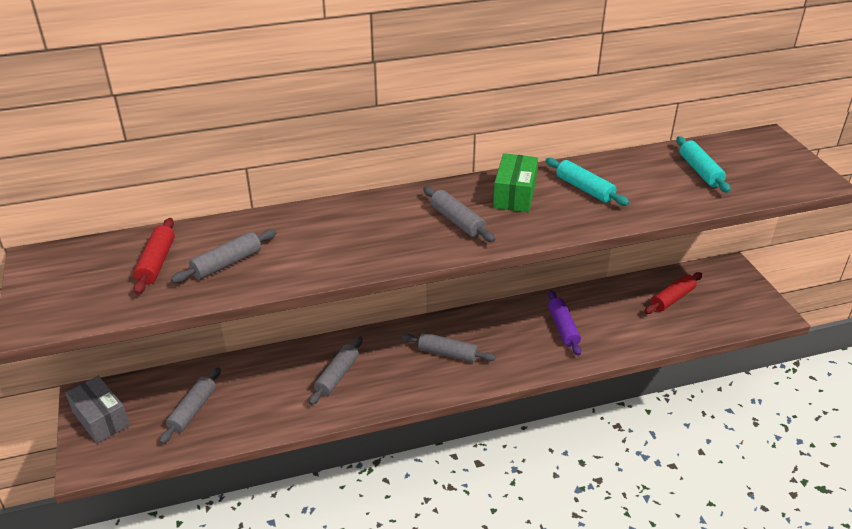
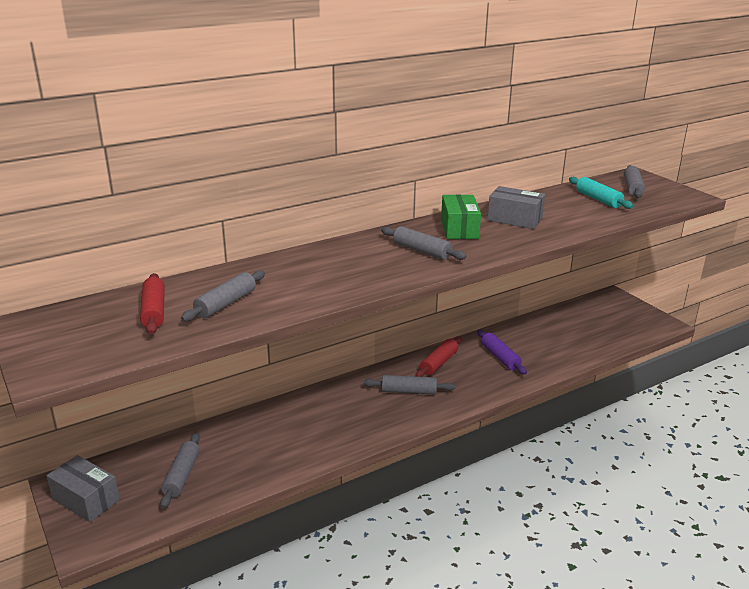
camera: 15 degrees left, 10 degrees down
grey rolling pin [309,337,363,405] -> grey rolling pin moved to [624,165,645,198]
turquoise rolling pin [546,158,629,206] -> grey box [487,186,545,229]
red rolling pin [644,272,702,314] -> red rolling pin moved to [415,336,462,377]

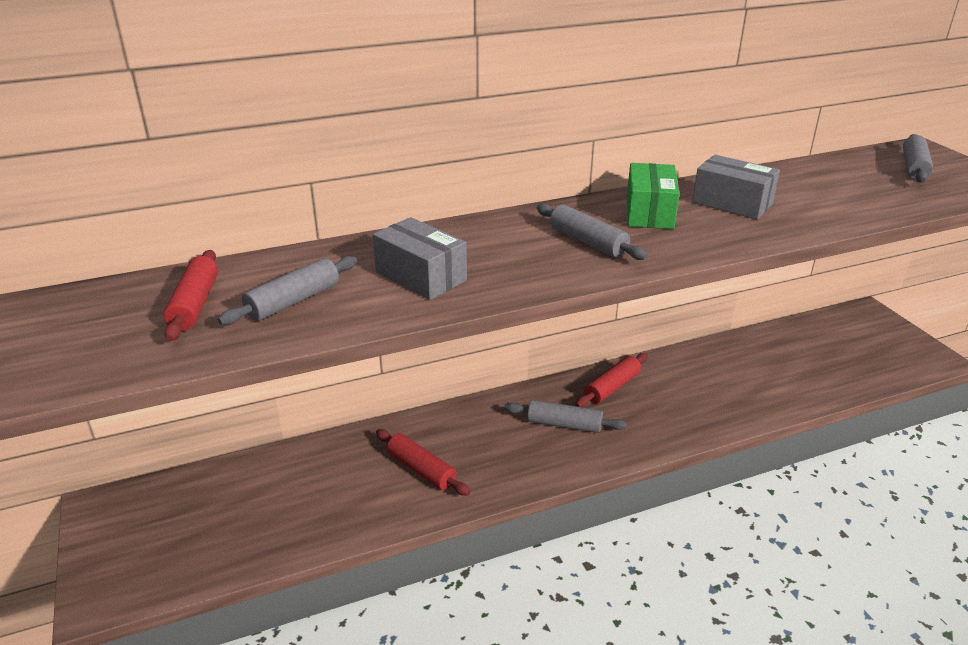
camera: 10 degrees right, 5 degrees up
grey box [46,455,120,522] -> grey box moved to [373,217,467,300]
grey rolling pin [160,433,200,508] -> none
purple rolling pin [477,330,527,375] -> none
turquoise rolling pin [569,177,633,209] -> none
none -> red rolling pin [376,429,470,496]

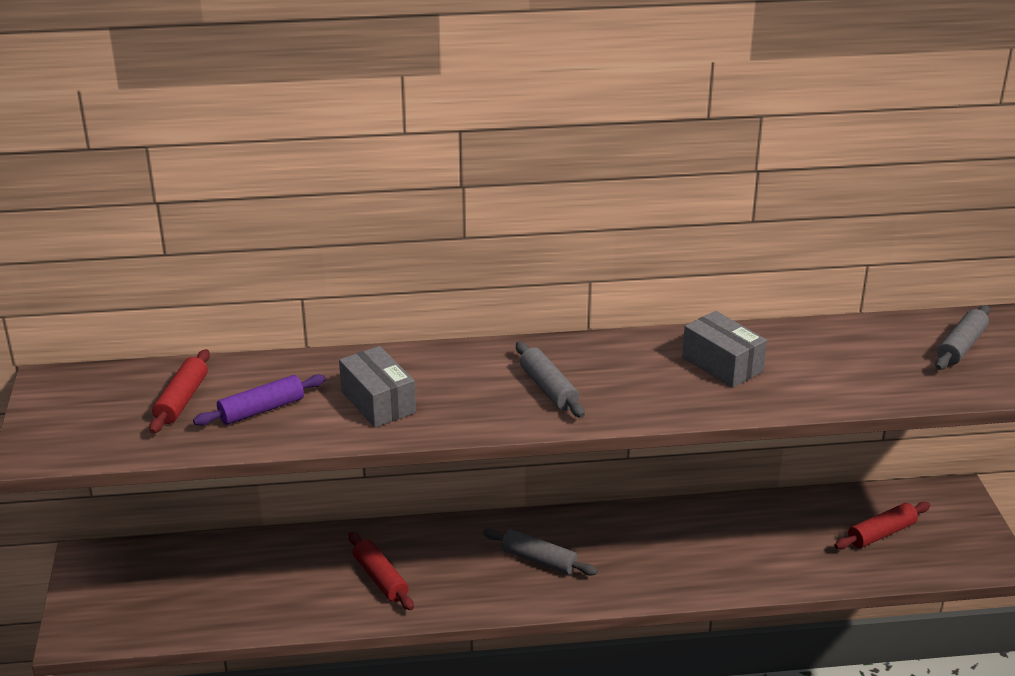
camera: 15 degrees right, 0 degrees up
grey rolling pin [218,256,357,325] -> purple rolling pin [193,374,326,426]
red rolling pin [576,353,648,407] -> red rolling pin moved to [834,502,930,549]
green box [627,163,680,229] -> none

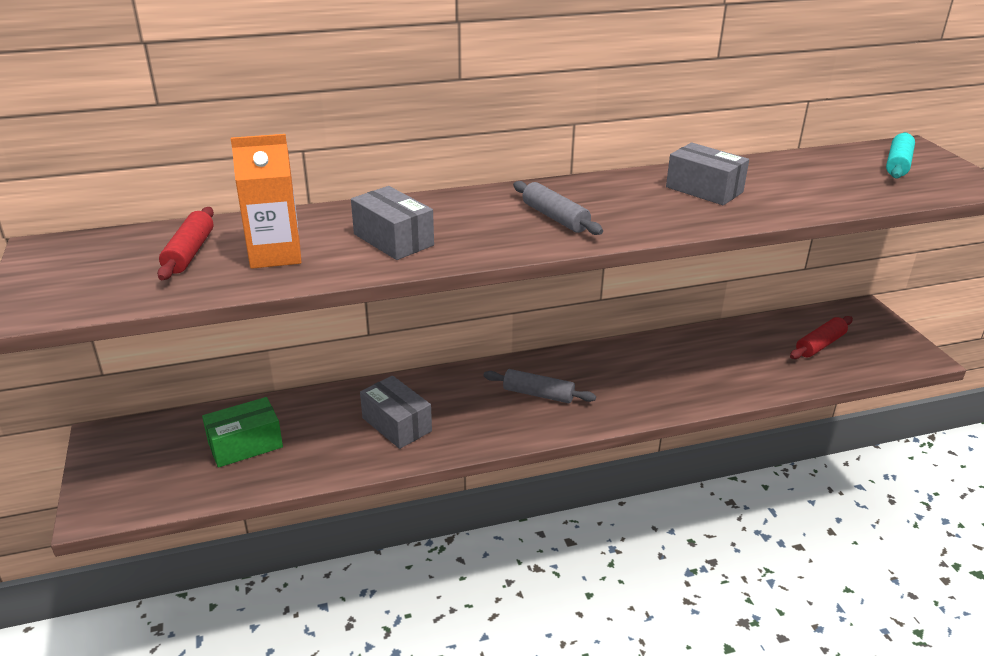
camera: 10 degrees left, 0 degrees up
purple rolling pin [193,374,326,426] -> orange carton [231,134,301,269]
red rolling pin [349,532,414,610] -> grey box [360,376,432,449]
grey rolling pin [935,305,990,370] -> turquoise rolling pin [886,132,915,179]
none -> green box [202,397,283,468]

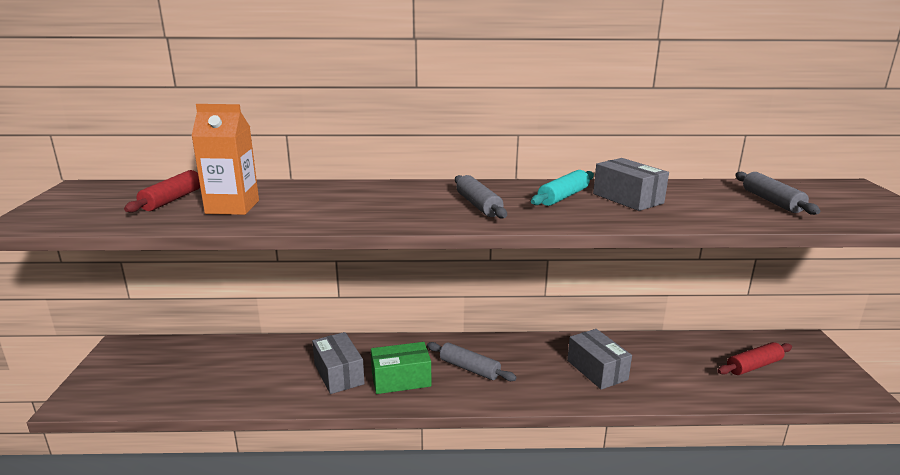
camera: 15 degrees right, 10 degrees down
green box [202,397,283,468] -> green box moved to [371,342,431,394]
grey box [351,186,434,260] -> grey box moved to [567,329,632,390]
turquoise rolling pin [886,132,915,179] -> turquoise rolling pin moved to [531,170,594,206]
none -> grey rolling pin [735,172,820,215]

